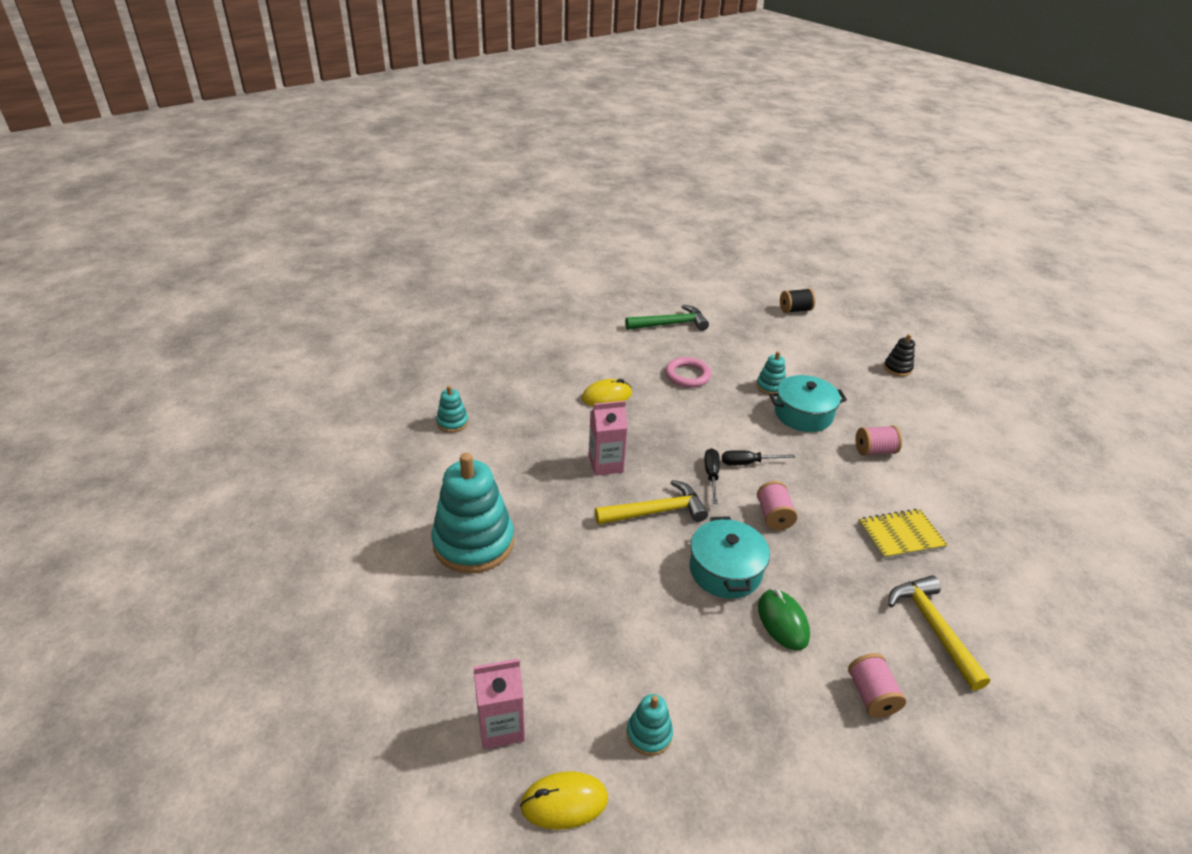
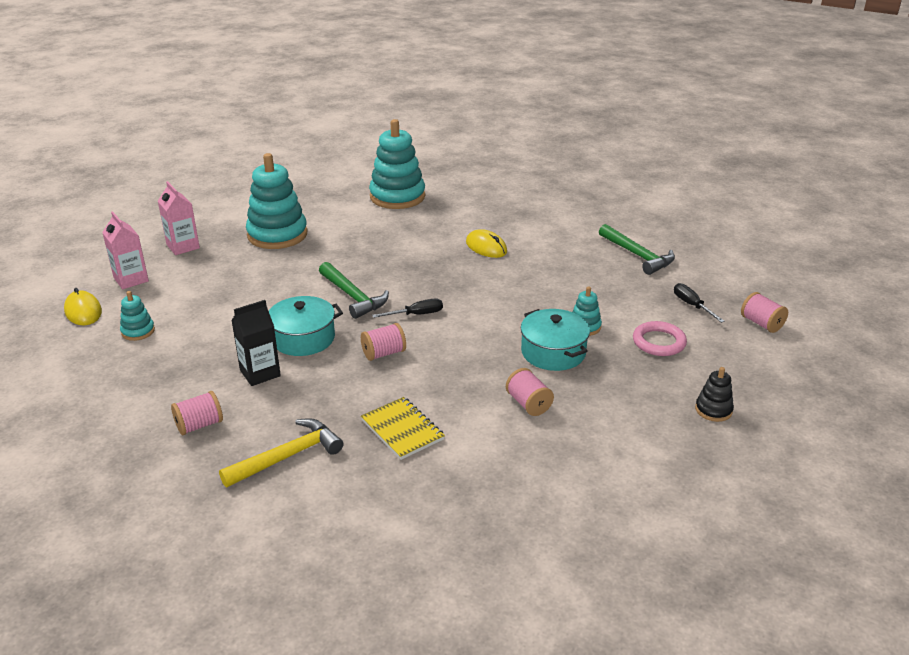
camera: 70 degrees right, 5 degrees down
turquoise stacking toy [436,385,469,433] -> turquoise stacking toy [369,119,425,209], size x2.17
pink carton [589,401,628,476] -> pink carton moved to [158,181,200,255]
yellow hammer [595,480,708,525] -> green hammer [319,262,389,319]
pink ring [665,357,711,388] -> pink ring moved to [633,321,687,356]
black screwdriver [722,450,795,465] -> black screwdriver moved to [674,283,725,323]
green mouse [758,589,810,651] -> black carton [232,300,281,386]
black spool [780,288,815,313] -> pink spool [741,292,788,333]

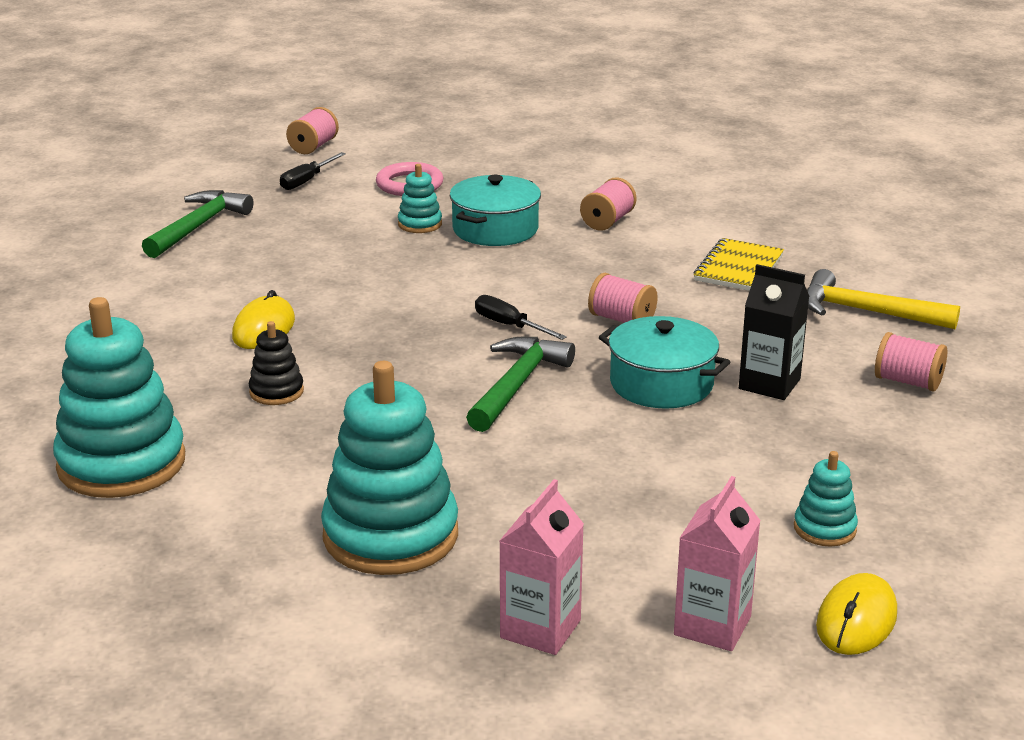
camera: 120 degrees left, 5 degrees down
black stacking toy [695,367,734,422] -> black stacking toy moved to [249,321,304,405]

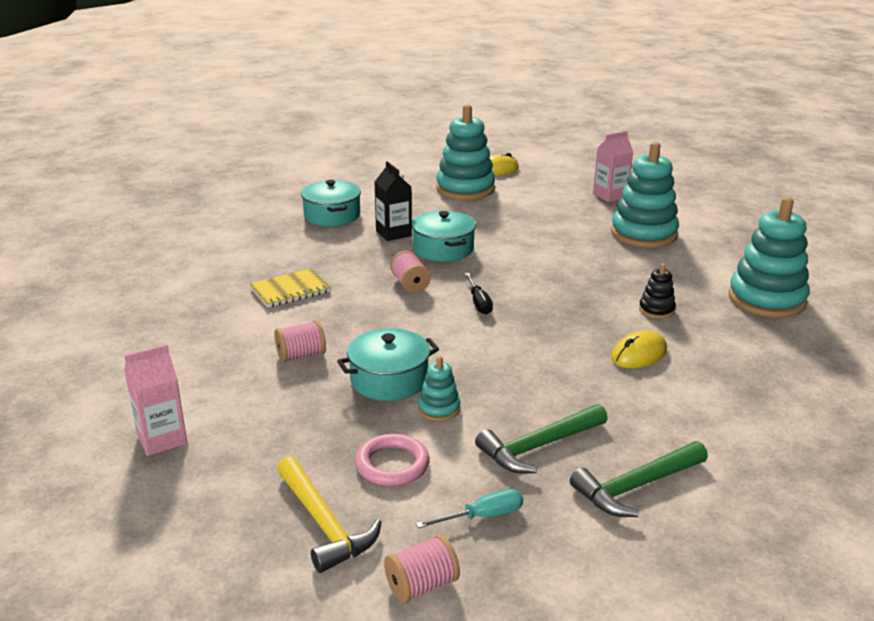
camera: 145 degrees left, 0 degrees up
black screwdriver [280,152,346,190] -> turquoise screwdriver [416,489,523,528]
green hammer [466,337,575,432] -> green hammer moved to [475,404,608,474]
pink carton [674,476,761,651] -> pink carton moved to [124,344,187,456]
turquoise stacking toy [794,451,858,546] -> turquoise stacking toy [436,104,495,200], size x2.17
yellow hammer [807,269,960,329] -> yellow hammer moved to [277,456,381,573]
pink spool [875,332,947,392] -> turquoise pot [301,180,361,226]

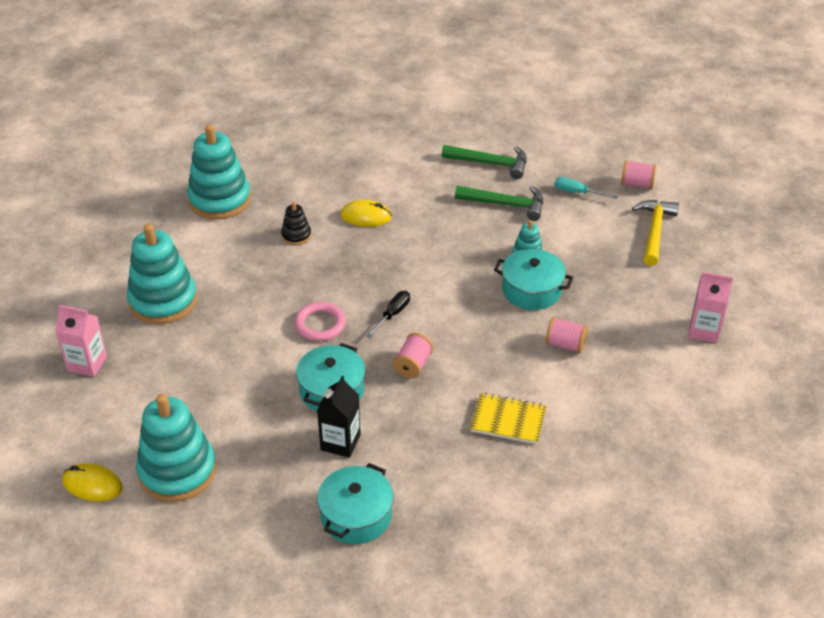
camera: 135 degrees left, 15 degrees up
pink ring [355,434,430,486] -> pink ring moved to [294,302,346,341]

